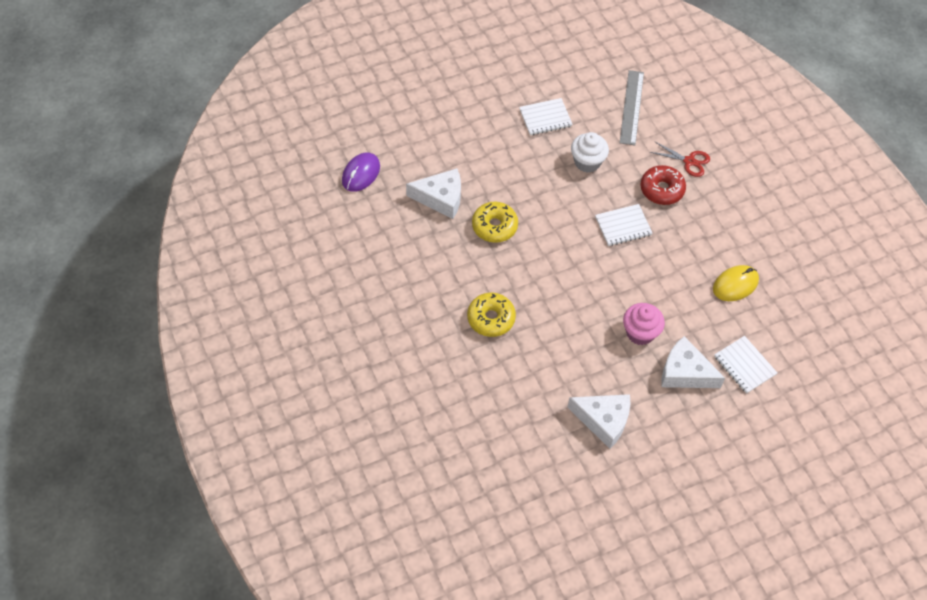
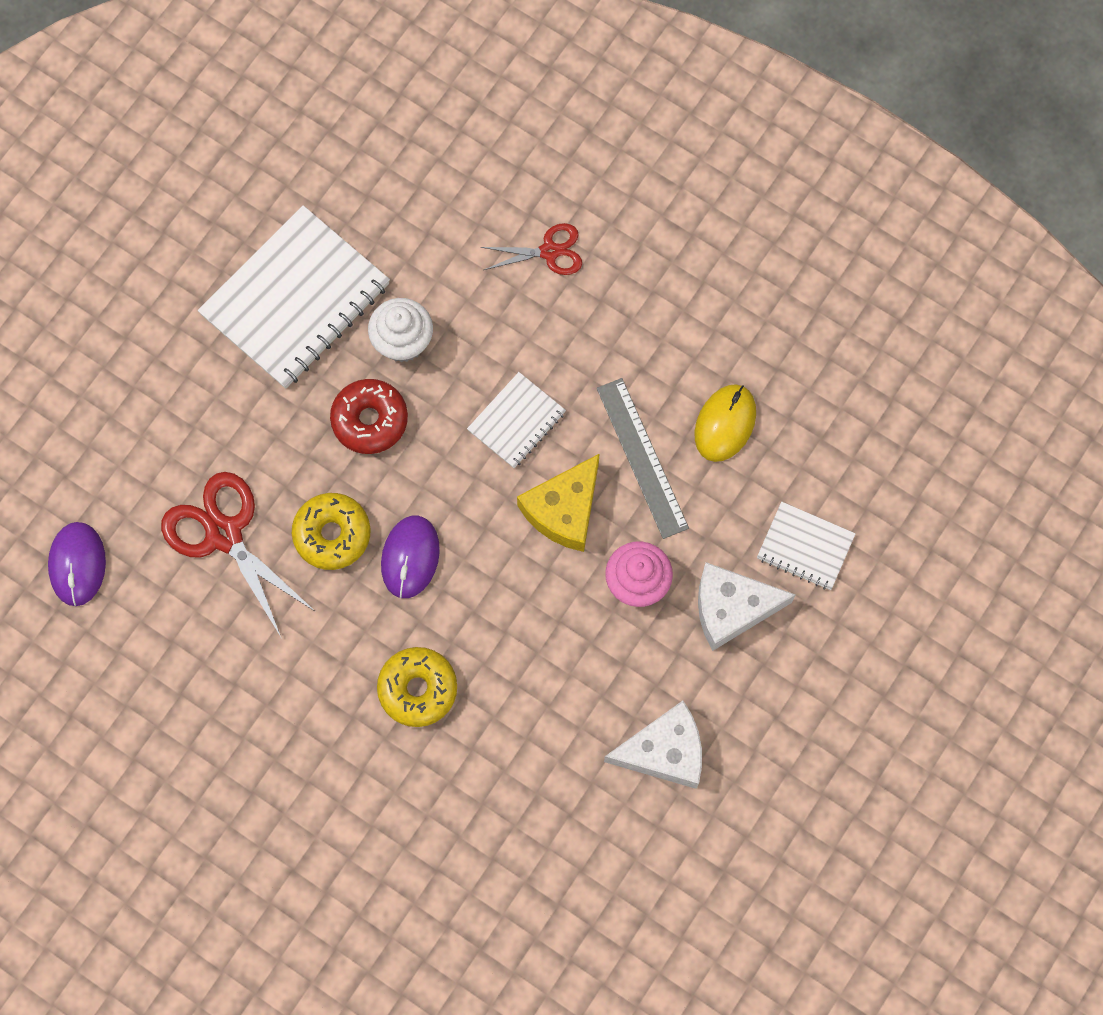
camera: 30 degrees left, 15 degrees up
white cheese [406,168,461,219] -> red scissors [161,472,316,637]
white notebook [519,98,573,135] -> white notebook [198,205,390,389], size x1.95
grey ruler [620,70,644,146] -> grey ruler moved to [597,378,689,539]
red donut [640,165,686,205] -> red donut moved to [330,379,408,454]
none -> purple mouse [381,516,440,598]
none -> yellow cheese [517,453,600,552]

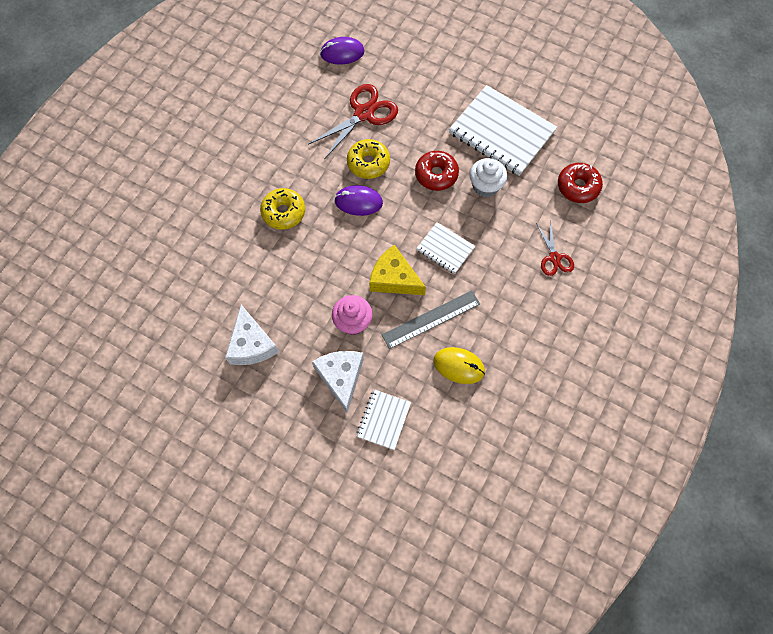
camera: 85 degrees right, 5 degrees down
none -> red donut [558,163,603,203]

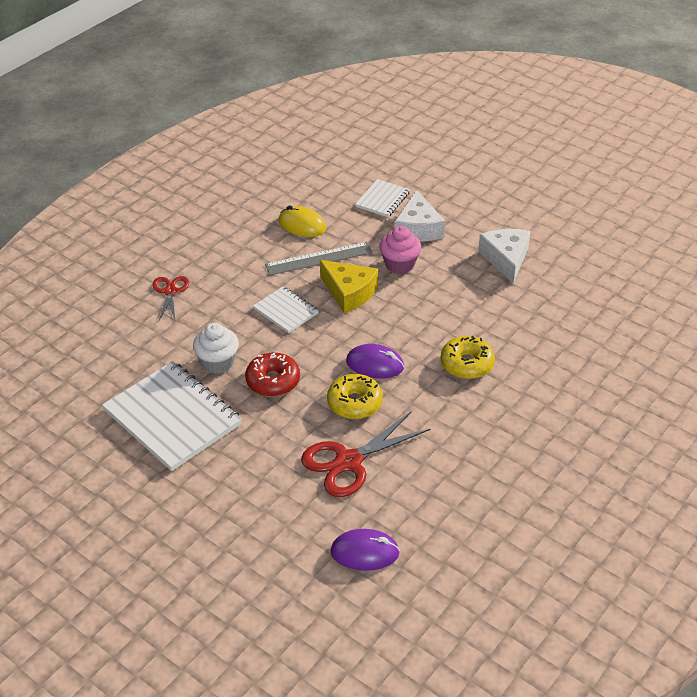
camera: 170 degrees left, 25 degrees down
red donut [558,163,603,203] -> none

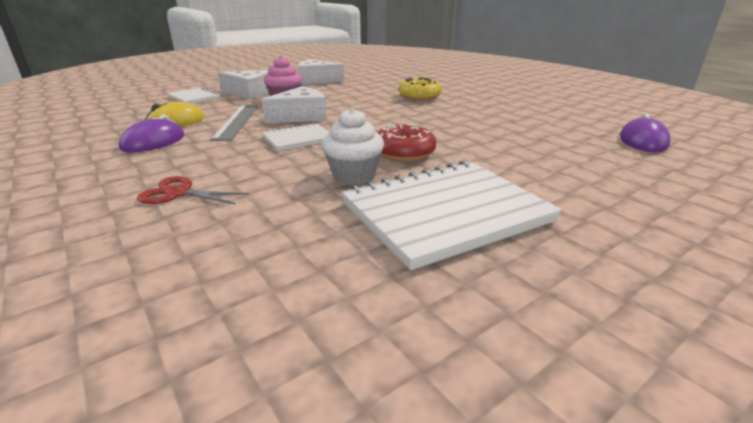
camera: 75 degrees left, 15 degrees down
red scissors [301,412,431,497] -> none
yellow cheese [320,260,378,313] -> white cheese [262,86,327,123]
yellow donut [327,374,383,419] -> none
purple mouse [346,344,404,378] -> purple mouse moved to [119,115,184,153]

